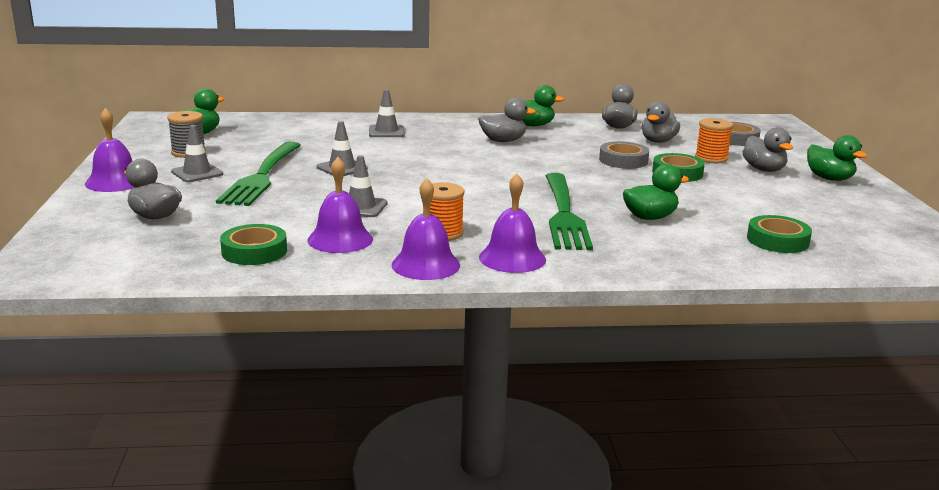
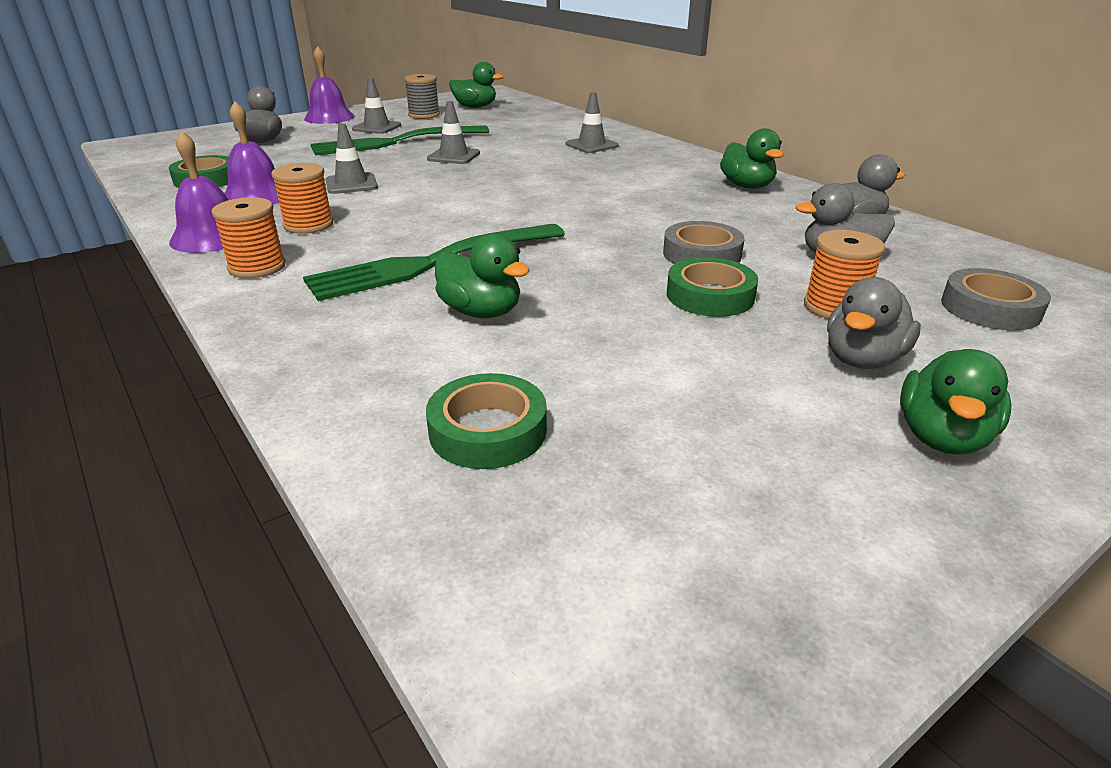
camera: 60 degrees right, 10 degrees up
grey duck [478,98,536,142] -> none
purple bell [479,173,546,273] -> orange spool [212,197,286,278]

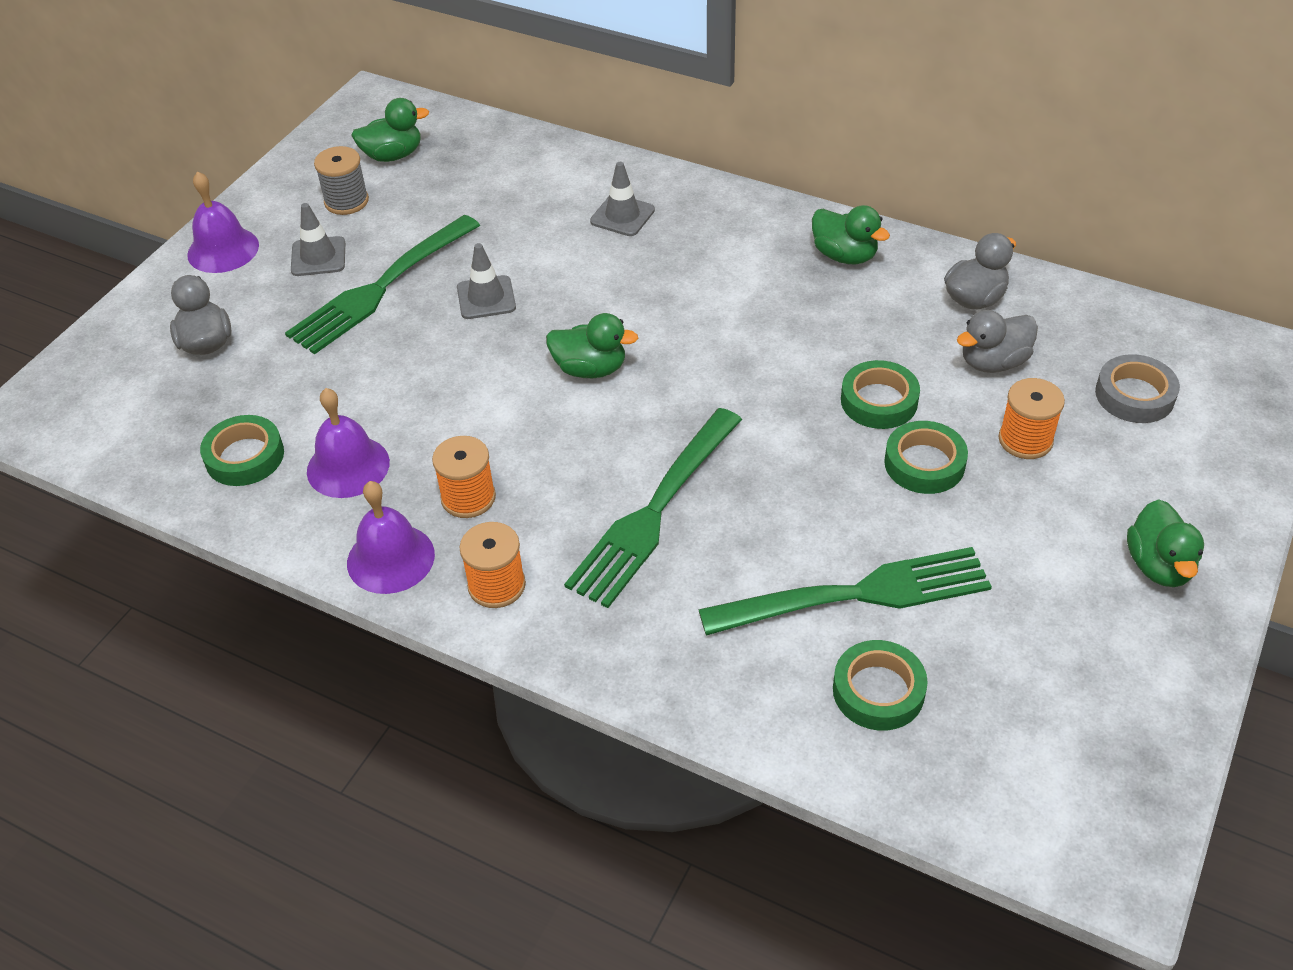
camera: 25 degrees left, 15 degrees up
grey traffic cone [326,123,378,194] -> none
green duck [435,234,530,318] -> green duck moved to [546,313,638,378]
grey tape [663,221,745,264] -> green tape [841,360,920,429]
grey duck [827,277,921,369] -> none
none -> green fork [698,547,992,636]

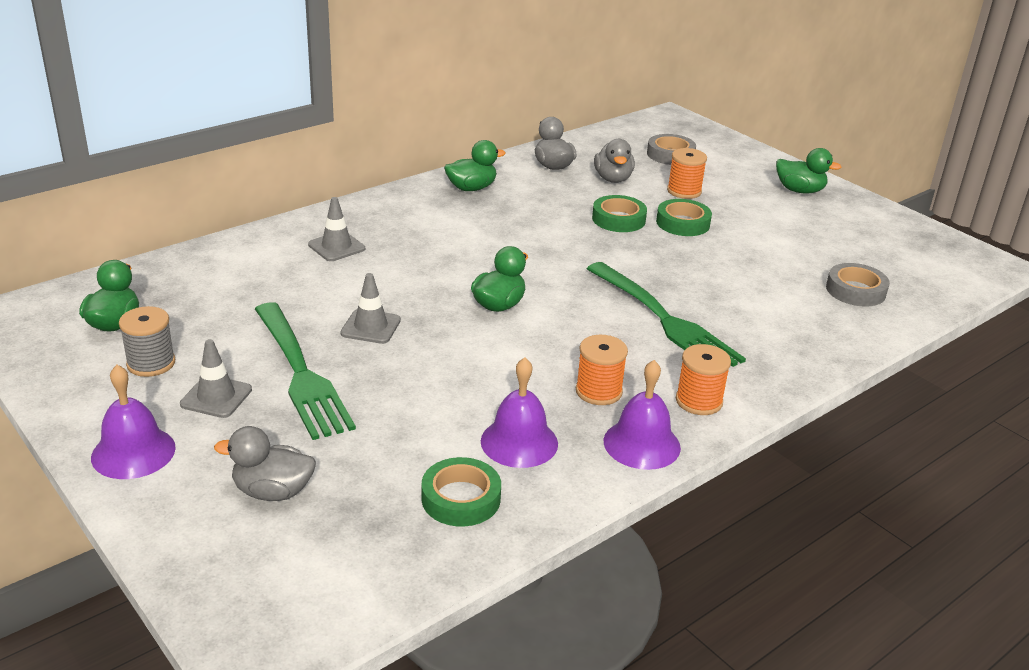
camera: 70 degrees left, 15 degrees down
green fork [698,547,992,636] -> none
green tape [833,640,928,731] -> grey tape [826,263,890,307]

